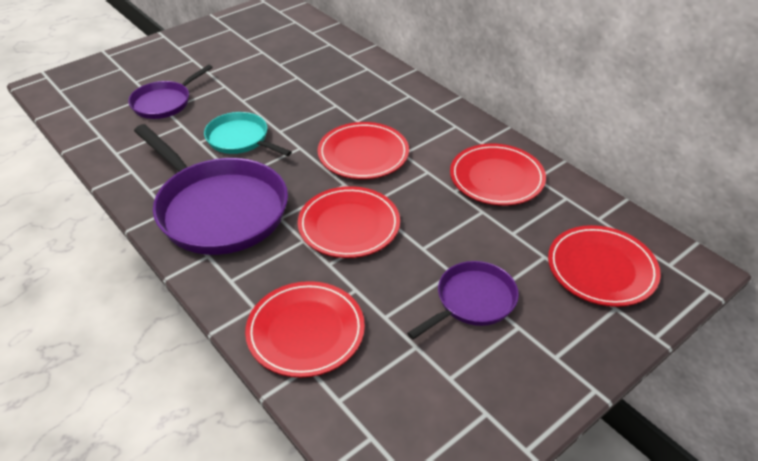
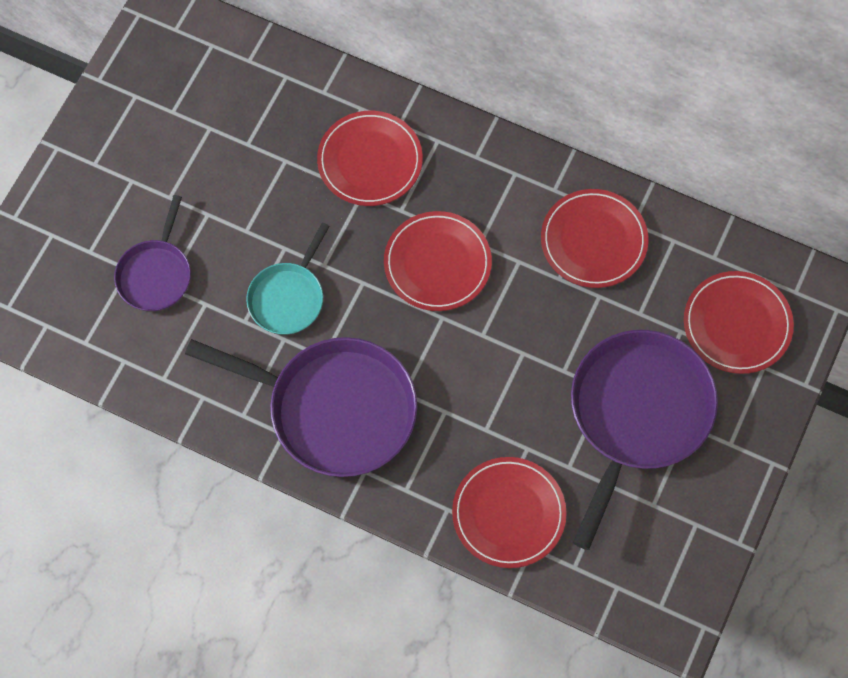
camera: 25 degrees left, 25 degrees up
turquoise pan [204,112,292,156] -> turquoise pan turned 75 degrees counterclockwise [246,223,330,335]
red plate [298,186,400,258] -> red plate moved to [317,111,423,206]
purple pan [407,261,519,339] -> purple pan [571,330,718,550], size x1.85

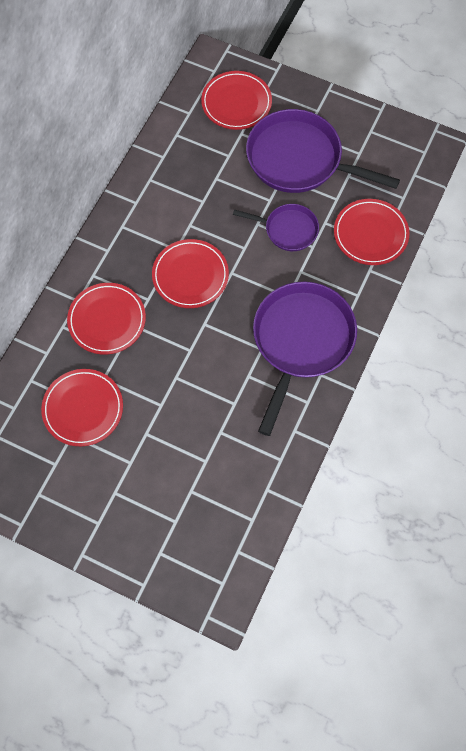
camera: 90 degrees left, 0 degrees up
purple pan [114,195,191,311] -> purple pan moved to [233,204,319,251]
turquoise pan [246,223,330,335] -> none
red plate [541,189,649,288] -> red plate moved to [41,369,123,446]

